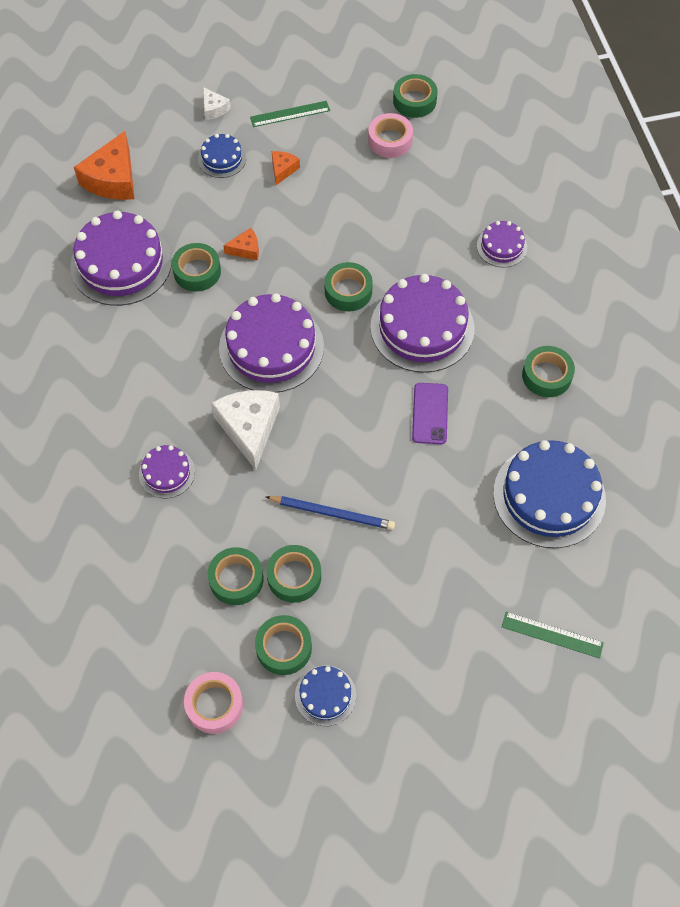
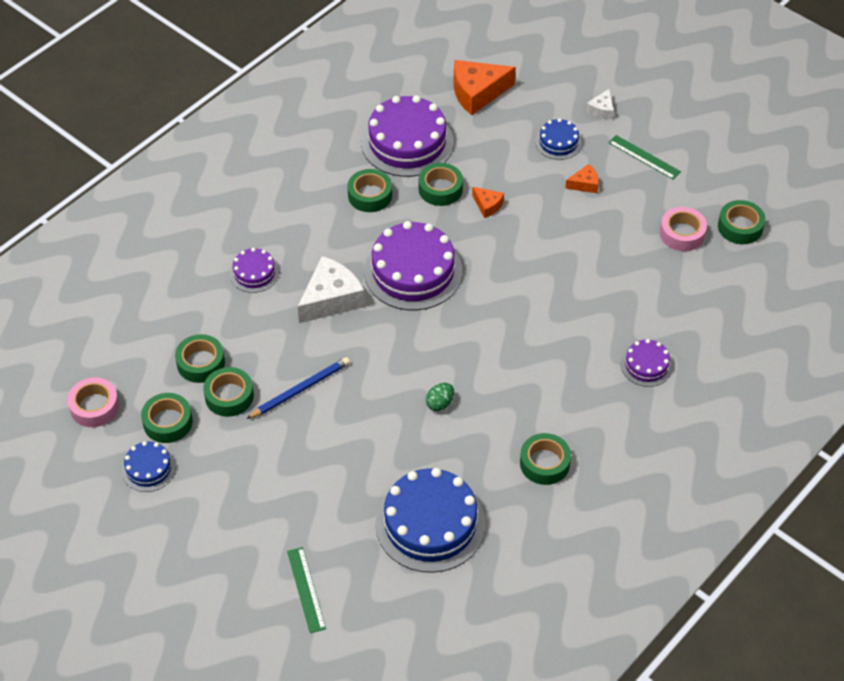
camera: 55 degrees right, 10 degrees down
blue pencil [266,496,395,530] -> blue pencil turned 105 degrees counterclockwise [246,357,350,419]
green tape [324,262,373,311] -> green tape moved to [348,169,392,212]
purple cake [370,274,475,373] -> none
purple phone [412,383,448,444] -> green egg [426,383,454,411]

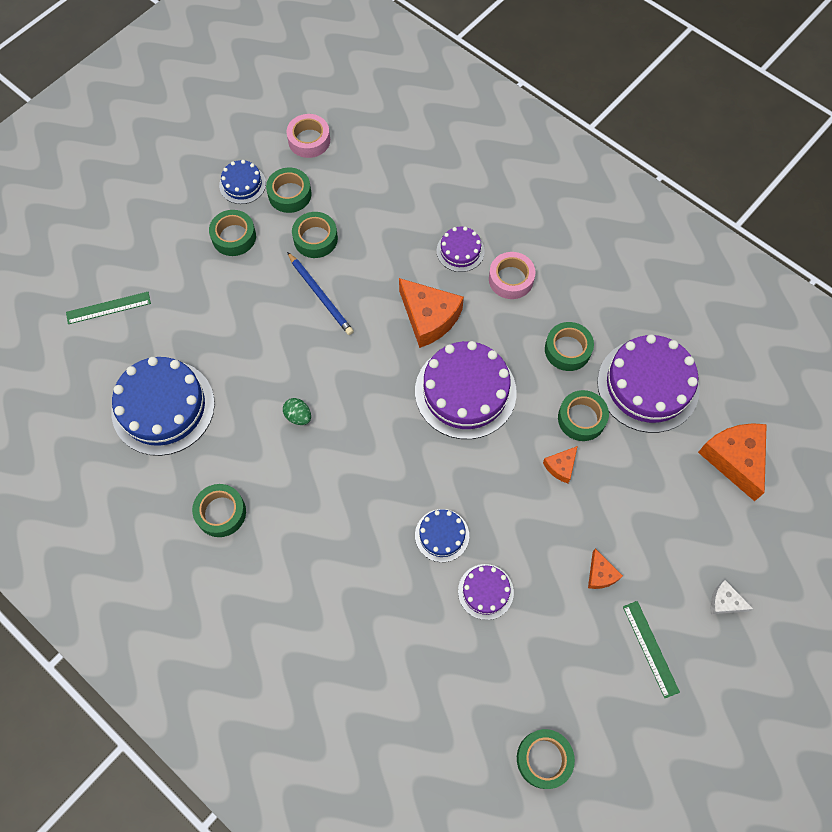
camera: 90 degrees right, 15 degrees up
green tape [175,334,225,383] -> green tape moved to [209,210,256,256]
white cheese [298,256,365,323] -> orange cheese [399,278,464,348]
blue cake [535,118,582,160] -> blue cake moved to [415,509,469,562]
green ruler [608,135,681,179] -> green ruler turned 60 degrees counterclockwise [623,601,680,698]
purple cake [621,339,673,387] -> purple cake moved to [458,564,514,620]
pink tape [660,207,707,251] -> pink tape moved to [489,252,535,299]

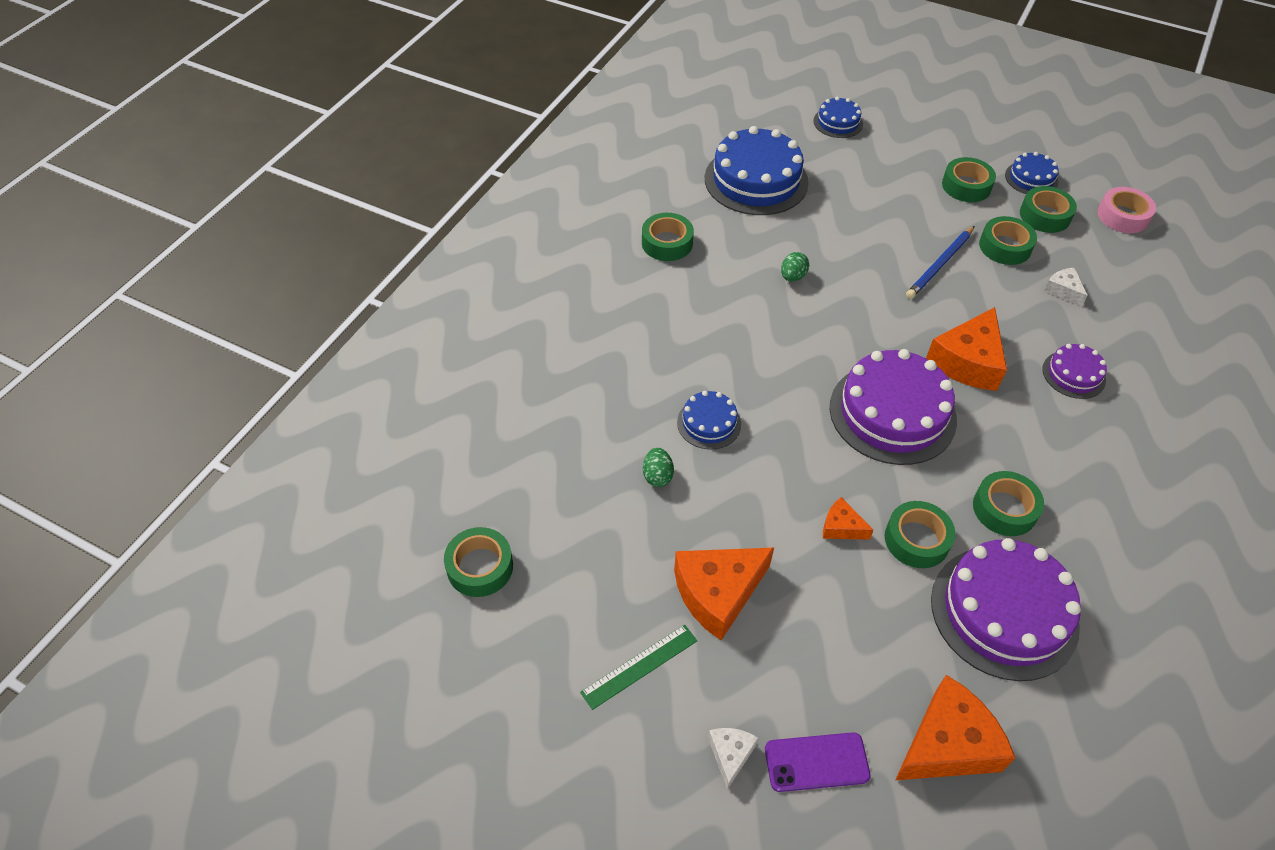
camera: 75 degrees right, 15 degrees down
green ruler [66,292,151,324] -> blue cake [813,97,863,138]
purple cake [458,564,514,620] -> green egg [643,448,674,487]
pink tape [489,252,535,299] -> none
orange cheese [588,549,623,589] -> orange cheese [674,548,774,641], size x1.99
none -> purple phone [765,732,871,792]
none -> white cheese [1044,268,1088,306]

